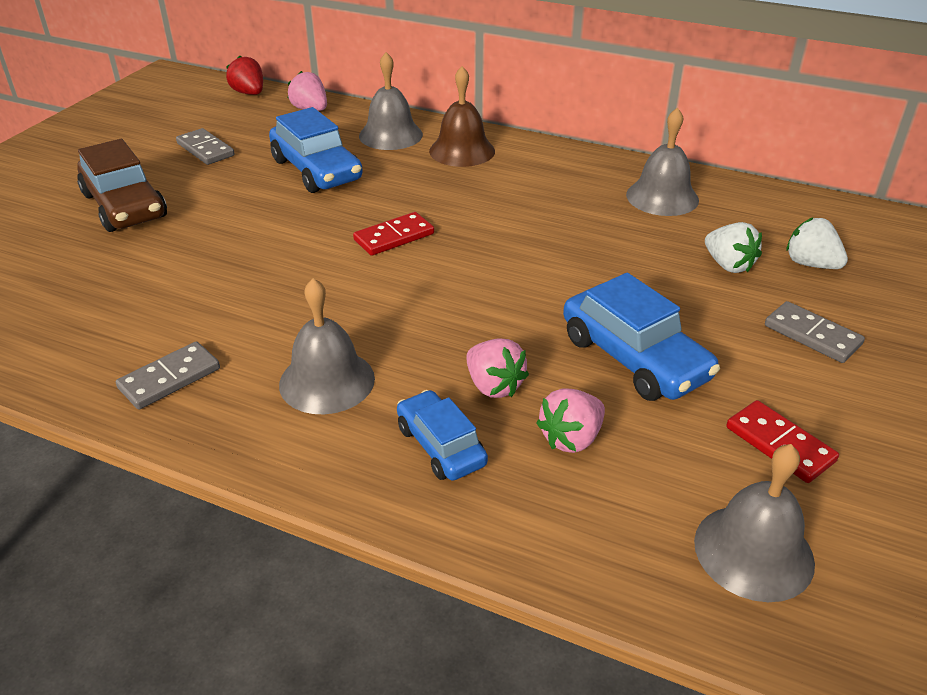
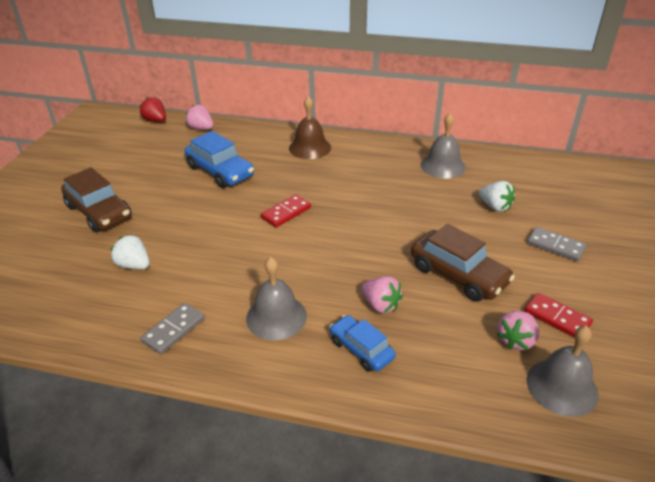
camera: 10 degrees left, 0 degrees up
grey domino [176,128,235,165] -> none
grey bell [359,52,423,150] -> none
pink strawberry [536,388,605,453] -> pink strawberry moved to [497,311,539,350]
blue car [563,273,720,401] -> brown car [411,224,515,302]
white strawberry [786,217,848,269] -> white strawberry moved to [111,235,150,269]

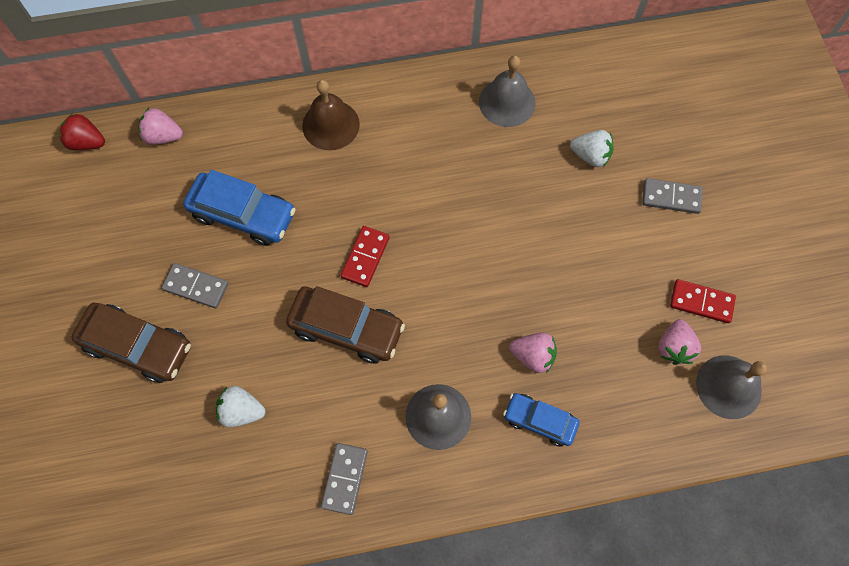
camera: 25 degrees left, 30 degrees up
brown car [411,224,515,302] -> brown car moved to [286,286,405,364]
none -> grey domino [162,263,229,308]

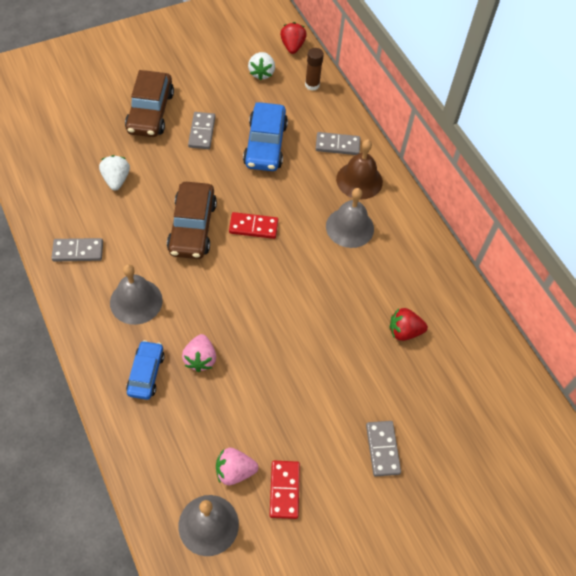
camera: 70 degrees right, 10 degrees down
pink strawberry [138,108,183,145] -> brown glue stick [305,48,324,91]
grey bell [479,56,536,127] -> grey bell moved to [326,188,374,248]
white strawberry [570,130,613,167] -> white strawberry moved to [248,52,275,81]
none -> grey domino [316,132,360,155]
none -> red strawberry [390,308,428,341]

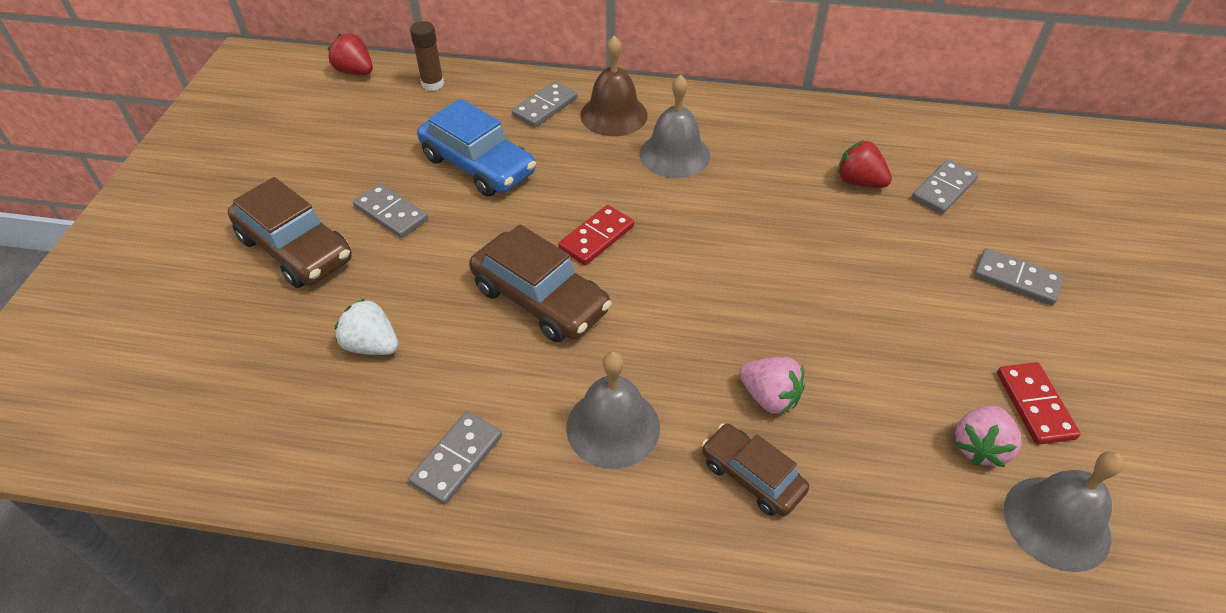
camera: 50 degrees left, 10 degrees down
blue car [126,340,165,400] -> brown car [702,423,809,516]
white strawberry [248,52,275,81] -> none
red domino [270,461,300,519] -> red domino turned 45 degrees clockwise [997,362,1081,445]
red strawberry [390,308,428,341] -> red strawberry turned 90 degrees clockwise [838,140,892,188]
none -> grey domino [912,160,978,214]

